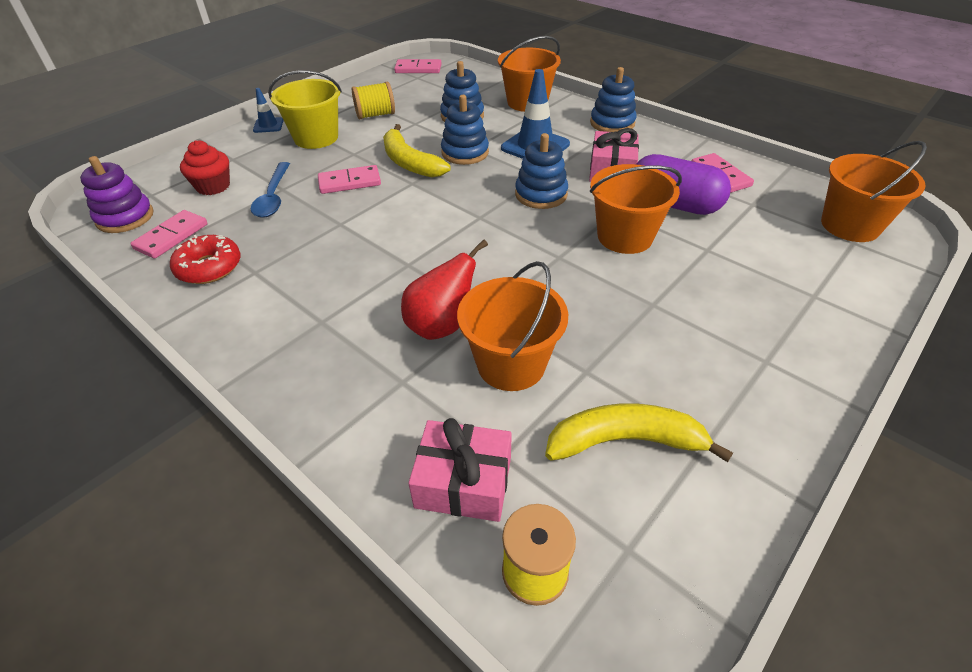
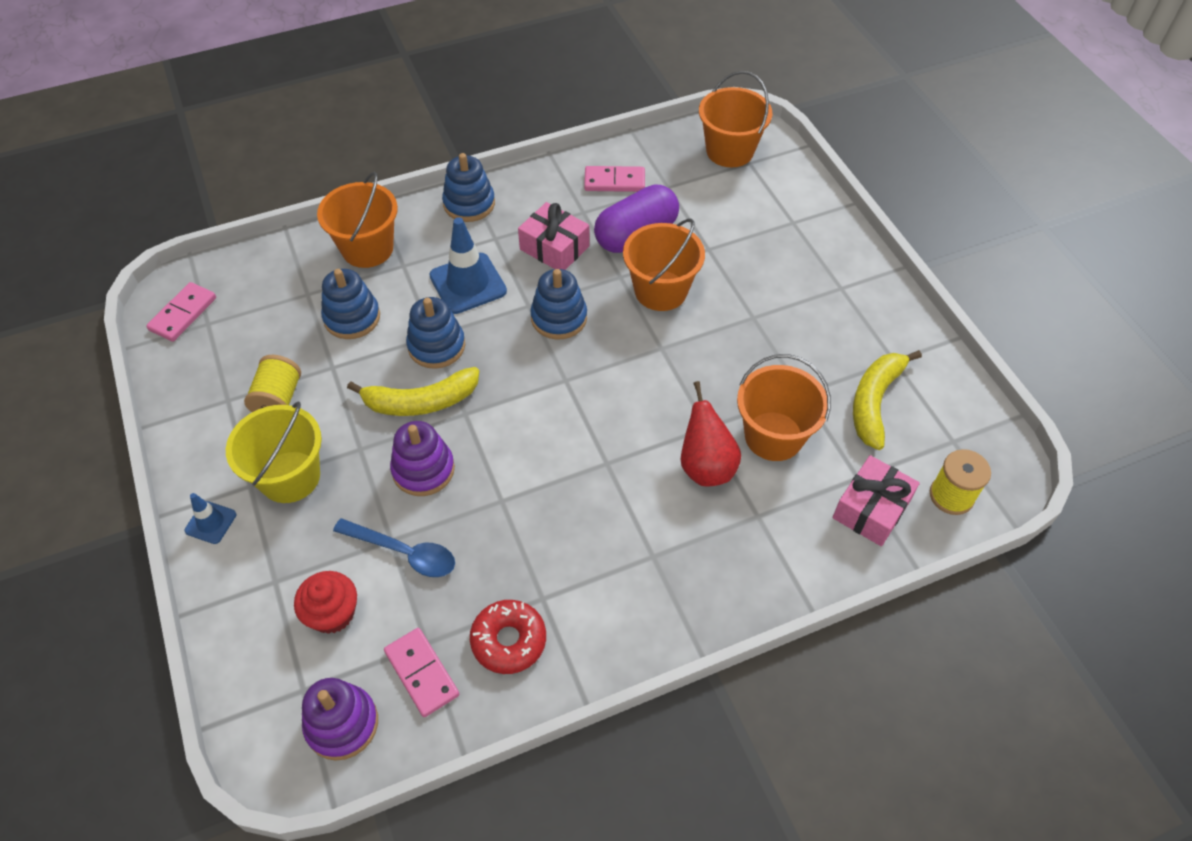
camera: 65 degrees left, 10 degrees up
pink domino [318,165,381,194] -> purple stacking toy [390,421,455,496]

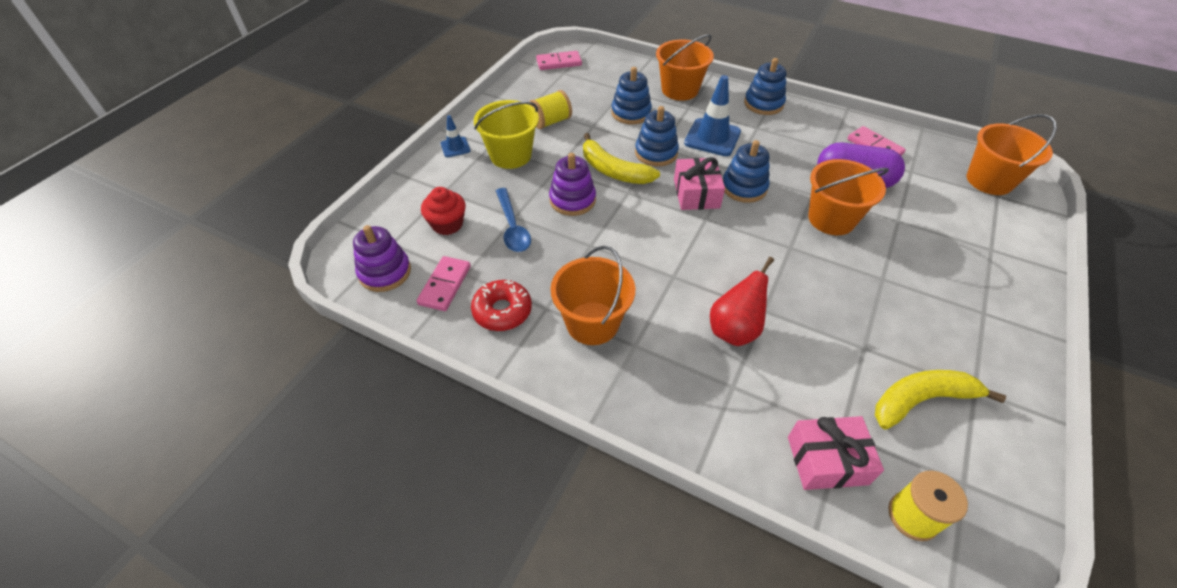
camera: 50 degrees right, 5 degrees down
pink gift [518,202,590,270] -> pink gift moved to [674,157,725,210]
orange bucket [737,354,831,461] -> orange bucket moved to [550,246,635,345]

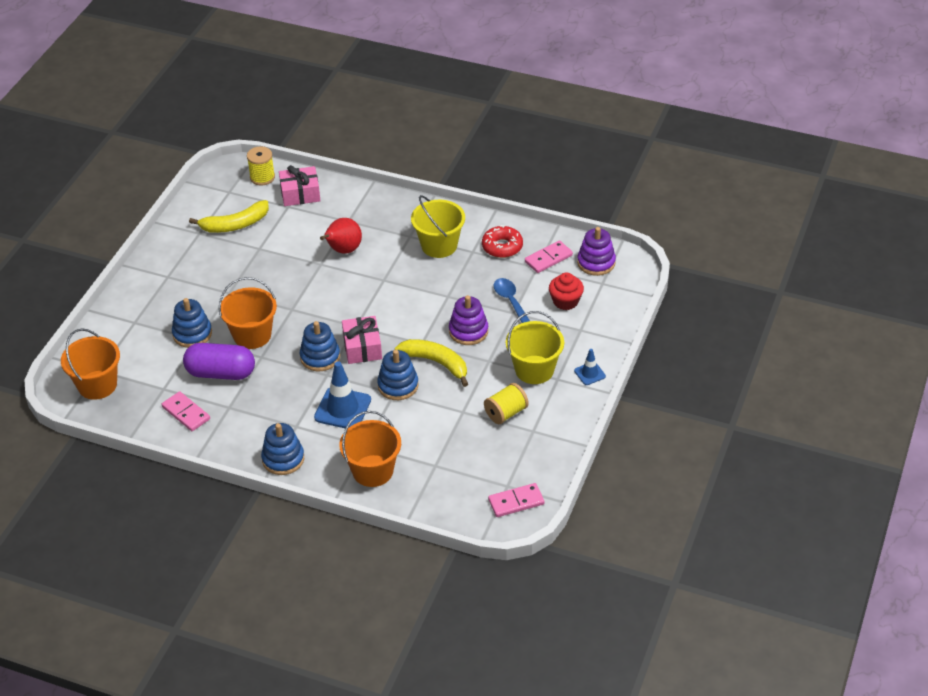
camera: 175 degrees right, 5 degrees down
pink domino [417,256,471,311] -> pink domino turned 45 degrees clockwise [525,240,573,273]
orange bucket [550,246,635,345] -> yellow bucket [411,195,465,258]
blue stacking toy [611,67,652,124] -> blue stacking toy moved to [172,298,212,348]

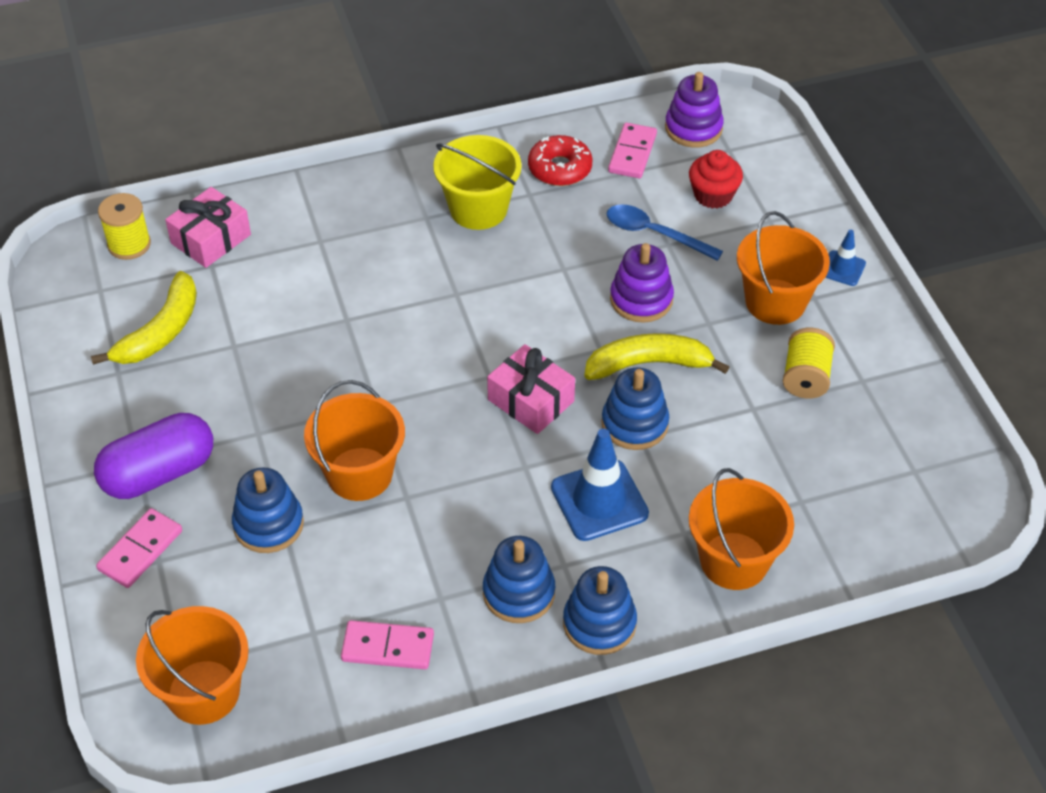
camera: 40 degrees left, 5 degrees up
purple capsule [183,343,255,380] -> purple capsule moved to [94,413,213,499]
blue stacking toy [300,321,340,371] -> blue stacking toy moved to [483,536,555,623]
red pear [320,218,362,254] -> none
pink domino [488,483,544,517] -> pink domino moved to [96,508,182,588]
yellow bucket [506,311,564,384] -> orange bucket [737,211,830,325]

